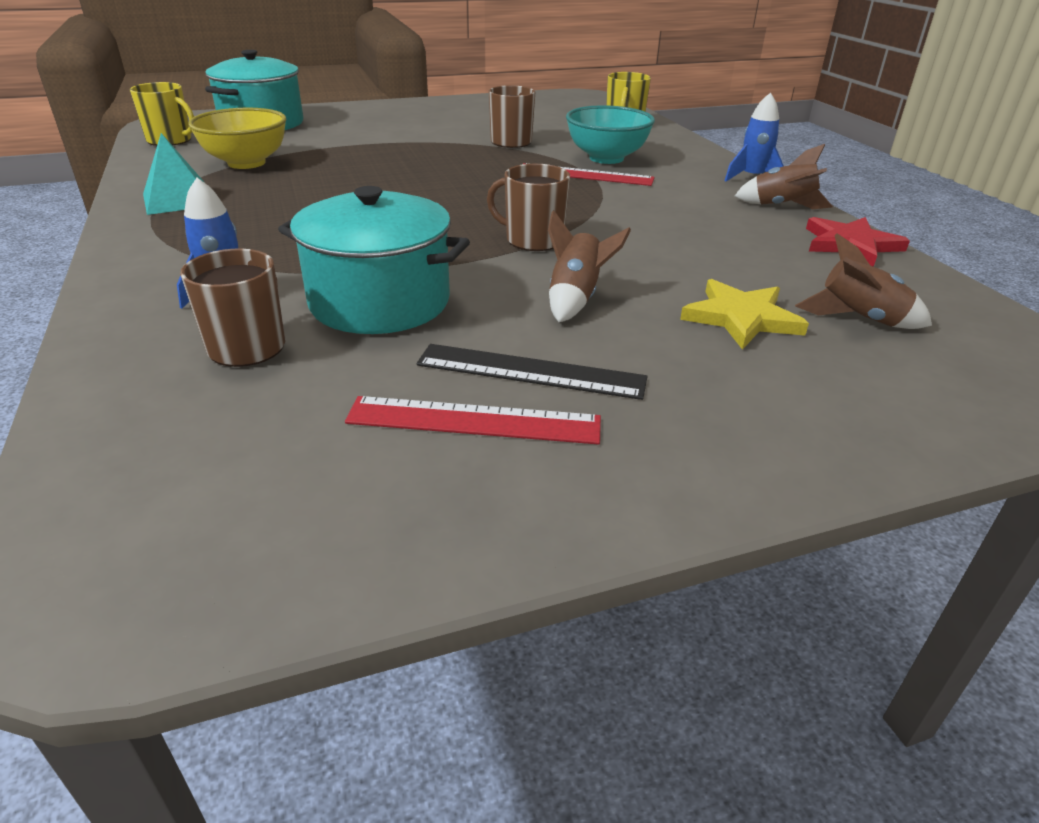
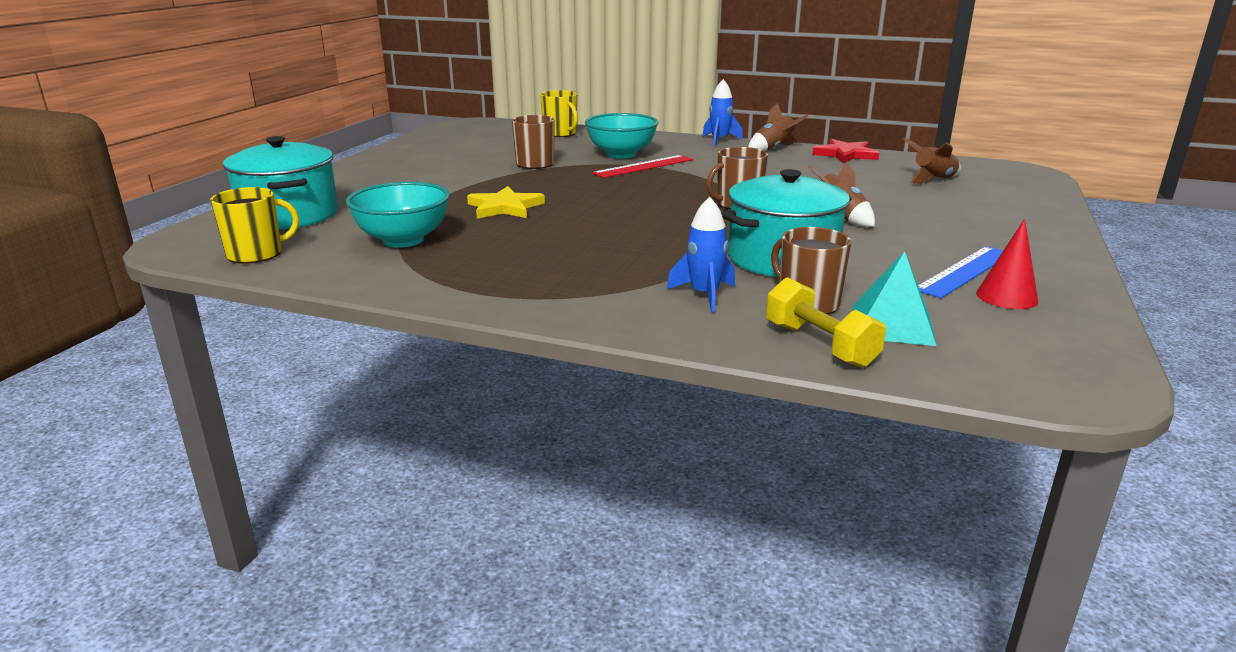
camera: 50 degrees left, 10 degrees down
turquoise pyramid [143,133,205,215] -> turquoise pyramid moved to [853,251,937,346]
yellow bowl [188,108,286,169] -> turquoise bowl [346,182,450,248]
red ruler [345,396,601,445] -> blue ruler [918,246,1003,298]
black ruler [417,344,647,400] -> none
yellow star [680,279,809,350] -> yellow star moved to [467,186,545,219]
none -> yellow dumbbell [766,277,886,368]
none -> red cone [976,219,1038,309]

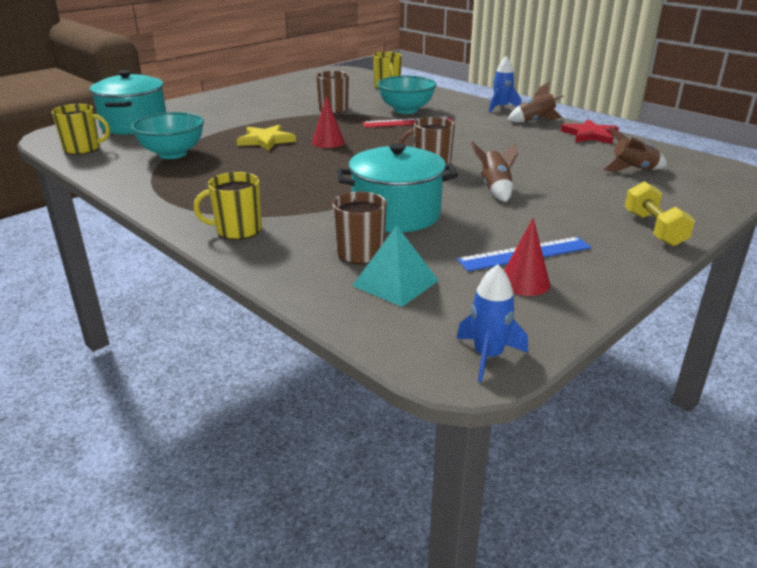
camera: 25 degrees right, 5 degrees up
blue rocket [667,197,735,312] -> blue rocket moved to [456,264,528,382]
yellow dumbbell [766,277,886,368] -> yellow dumbbell moved to [625,181,695,247]
none -> yellow mug [194,172,262,240]
none -> red cone [312,96,345,148]

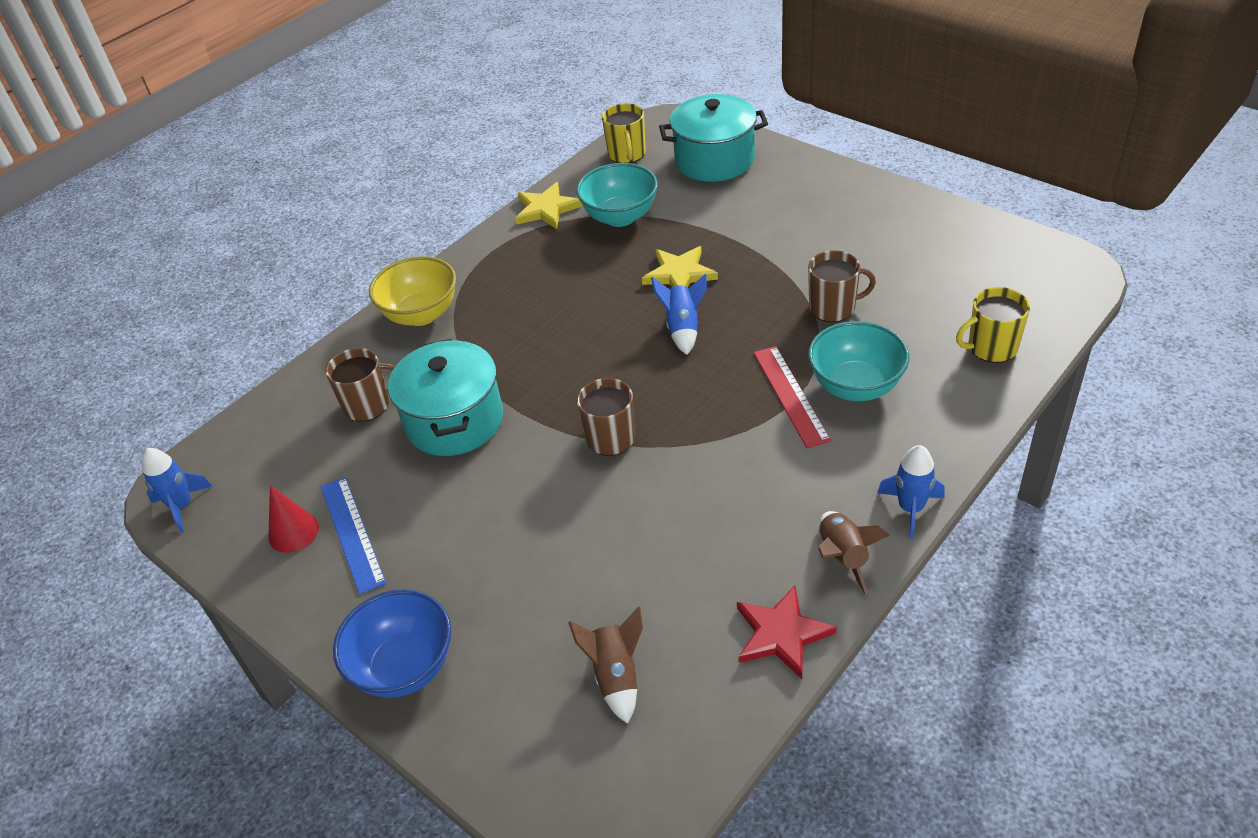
camera: 90 degrees right, 15 degrees up
yellow mug [194,172,262,240] -> yellow bowl [369,256,456,326]
red cone [312,96,345,148] -> blue rocket [651,274,707,355]
turquoise pyramid [352,225,439,307] -> none
brown rocket [470,141,518,202] -> none
yellow dumbbell [625,181,695,247] -> blue bowl [333,589,451,698]
none -> yellow star [515,182,583,229]

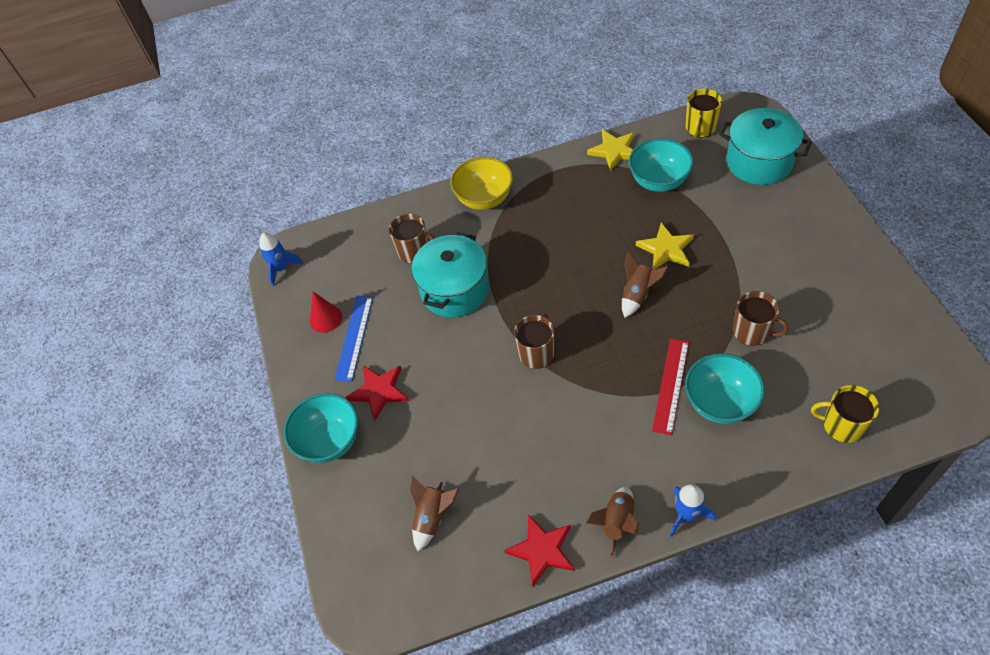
camera: 35 degrees right, 10 degrees up
blue bowl [333,589,451,698] -> turquoise bowl [284,393,358,463]
blue rocket [651,274,707,355] -> brown rocket [622,252,668,318]
none -> red star [346,366,409,420]

